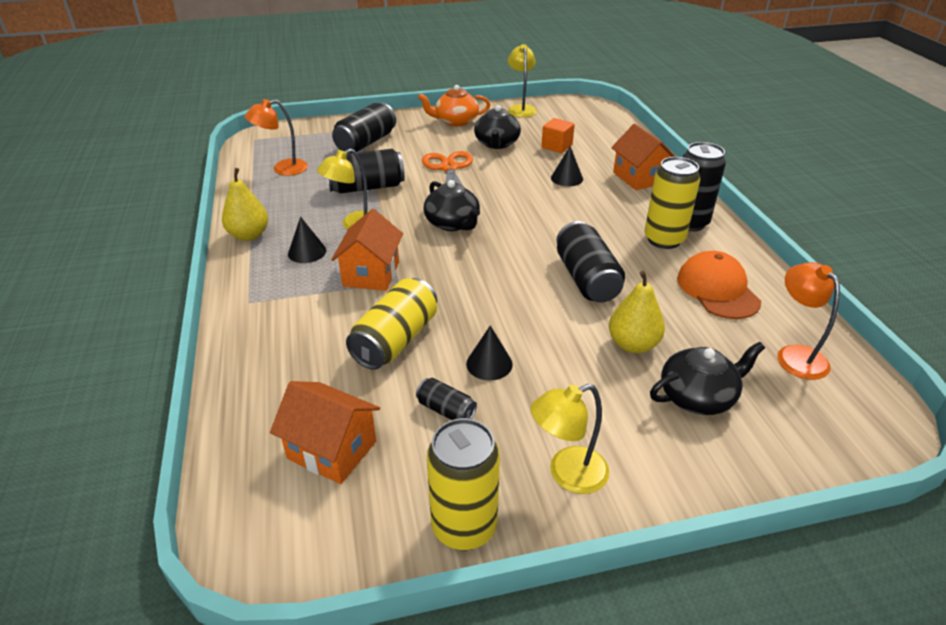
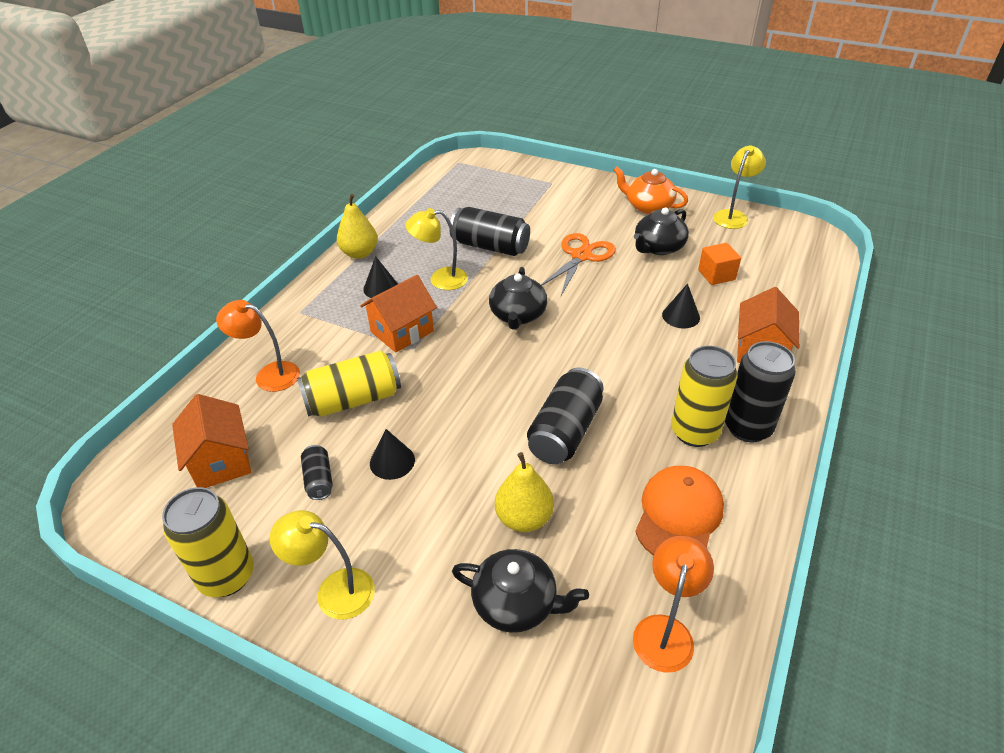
camera: 40 degrees right, 5 degrees up
orange lamp [245,99,308,176] -> orange lamp moved to [216,300,300,392]
black can [332,103,396,154] -> none

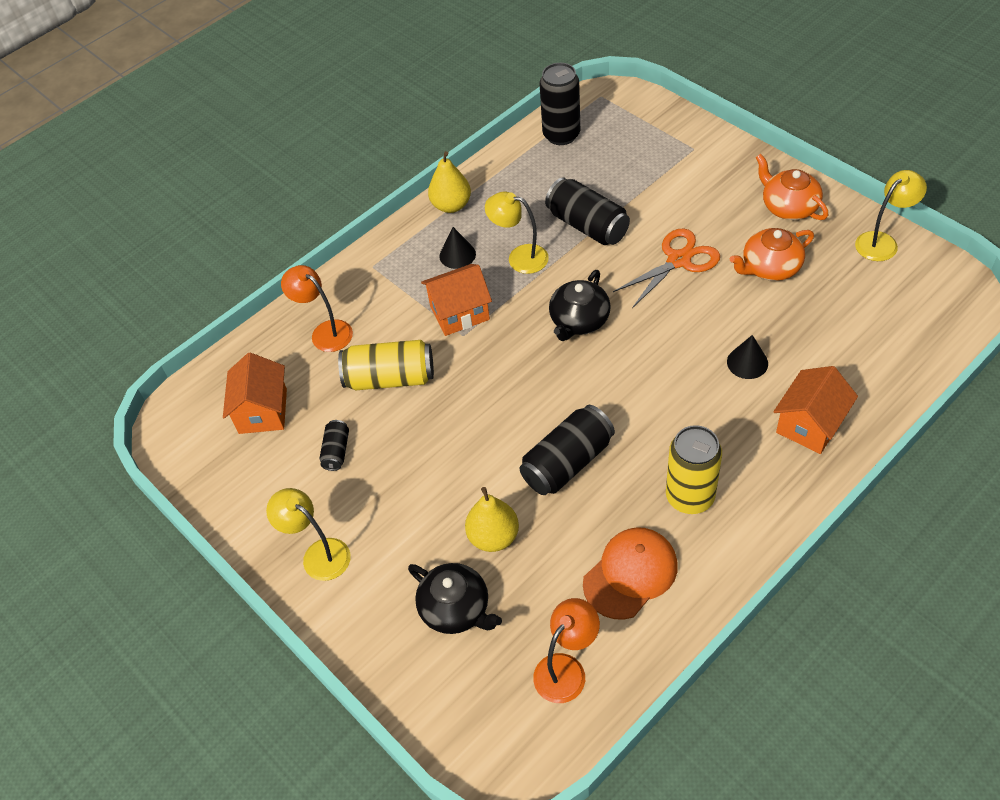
camera: 25 degrees right, 10 degrees up
yellow can [162,487,254,597] -> none
black cone [370,429,415,480] -> none
black teapot [634,207,689,255] -> orange teapot [730,228,814,281]
orange cube [698,243,741,285] -> none
black can [725,341,796,443] -> black can moved to [540,63,580,145]

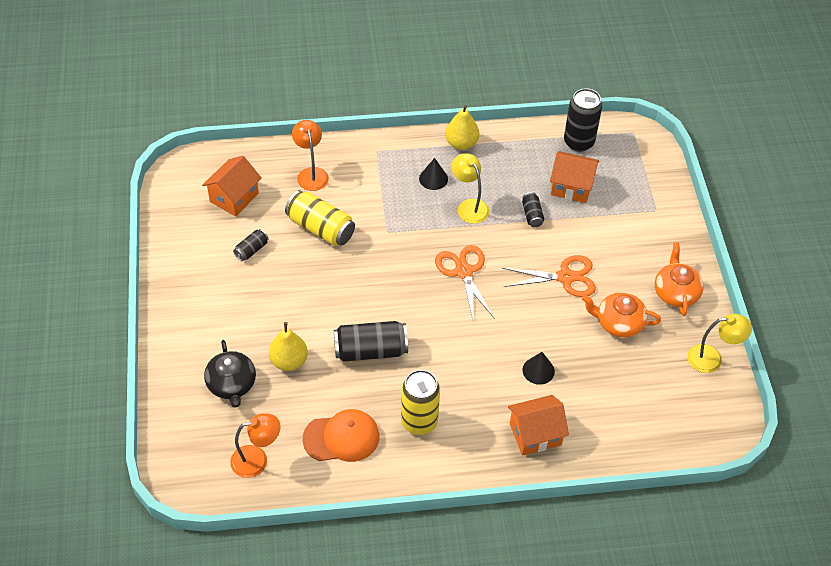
camera: 30 degrees right, 0 degrees up
yellow lamp [266,488,351,581] -> none
orange house [421,264,492,336] -> orange house moved to [550,151,599,203]
black can [545,178,630,245] -> black can [522,192,544,227], size x0.52
black teapot [549,270,611,341] -> orange scissors [435,245,495,320]

